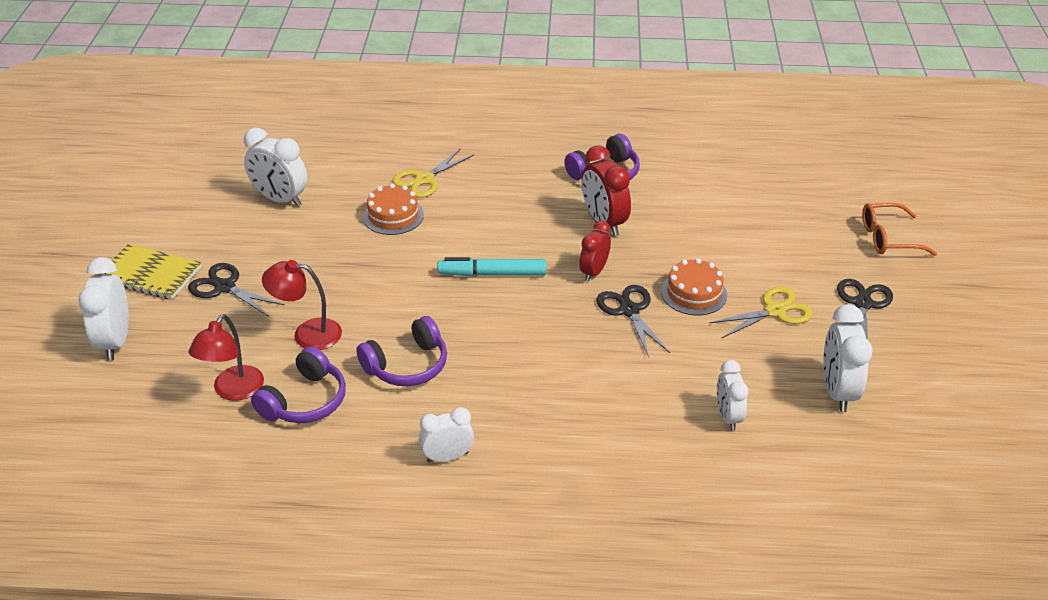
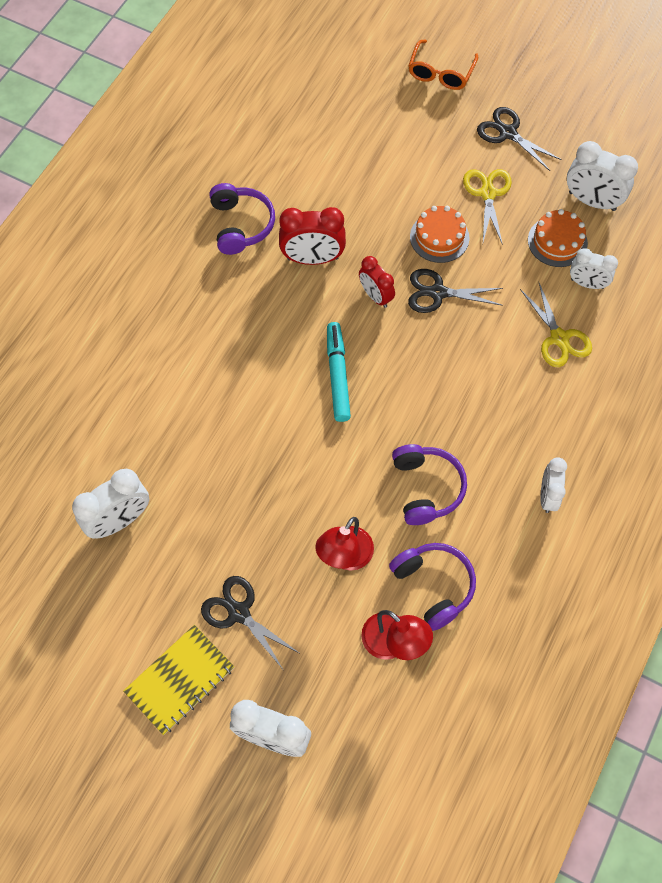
camera: 65 degrees left, 25 degrees up
black scissors [188,263,285,317] -> black scissors turned 75 degrees clockwise [201,576,299,669]
orange cake [363,183,424,235] -> orange cake moved to [528,209,588,267]
yellow scissors [392,148,474,198] -> yellow scissors moved to [520,283,592,367]
turquoise marker [437,257,546,276] -> turquoise marker turned 150 degrees clockwise [327,322,351,422]

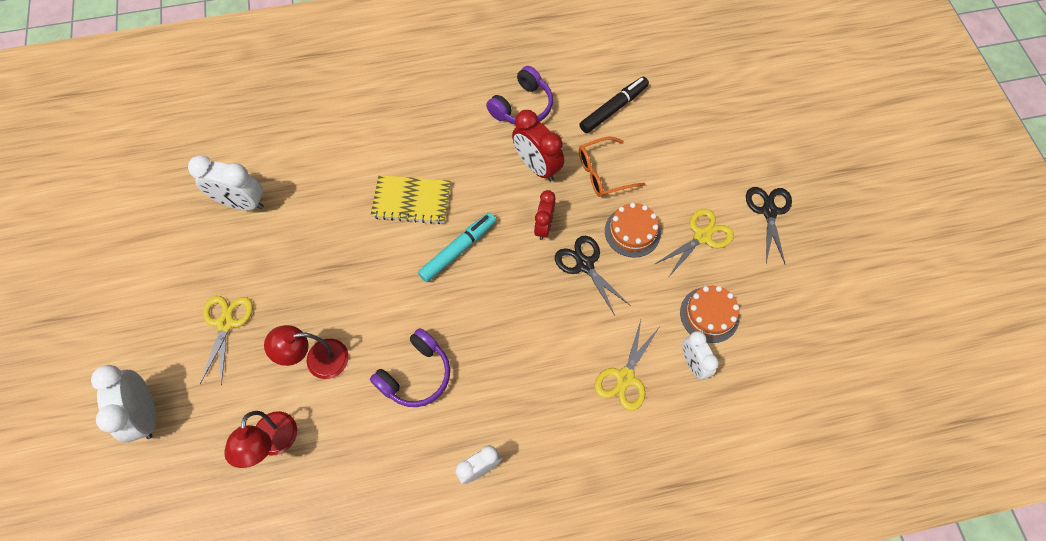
camera: 50 degrees right, 0 degrees up
yellow notebook [123,625,235,735] -> yellow notebook moved to [370,175,451,224]
black scissors [201,576,299,669] -> yellow scissors [200,296,253,386]
purple headphones [389,543,476,631] -> none
orange glasses [408,39,478,90] -> orange glasses moved to [579,137,645,197]
white clock [567,141,638,211] -> none
none -> black marker [579,77,649,133]

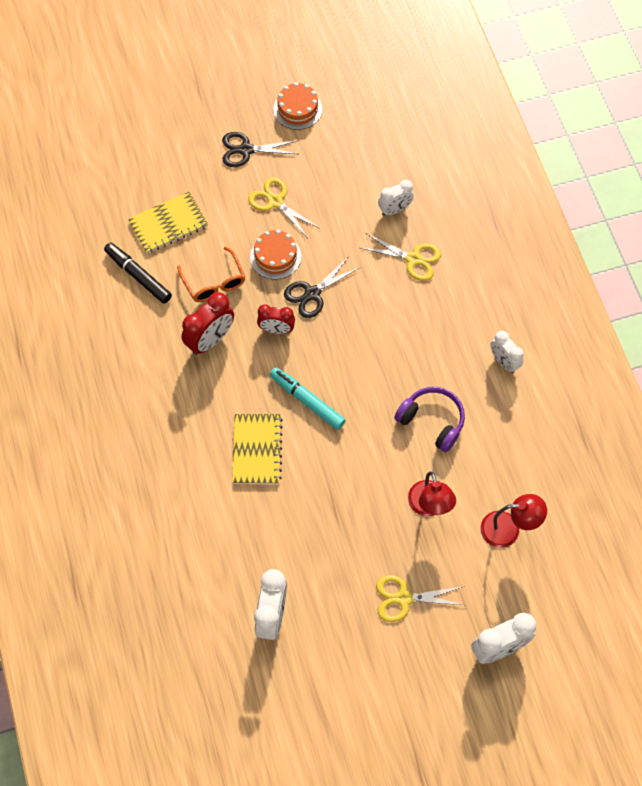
camera: 95 degrees left, 0 degrees up
purple headphones [486,66,553,125] -> none
orange cake [680,285,740,343] -> orange cake moved to [274,82,322,130]
none -> yellow notebook [128,192,208,254]

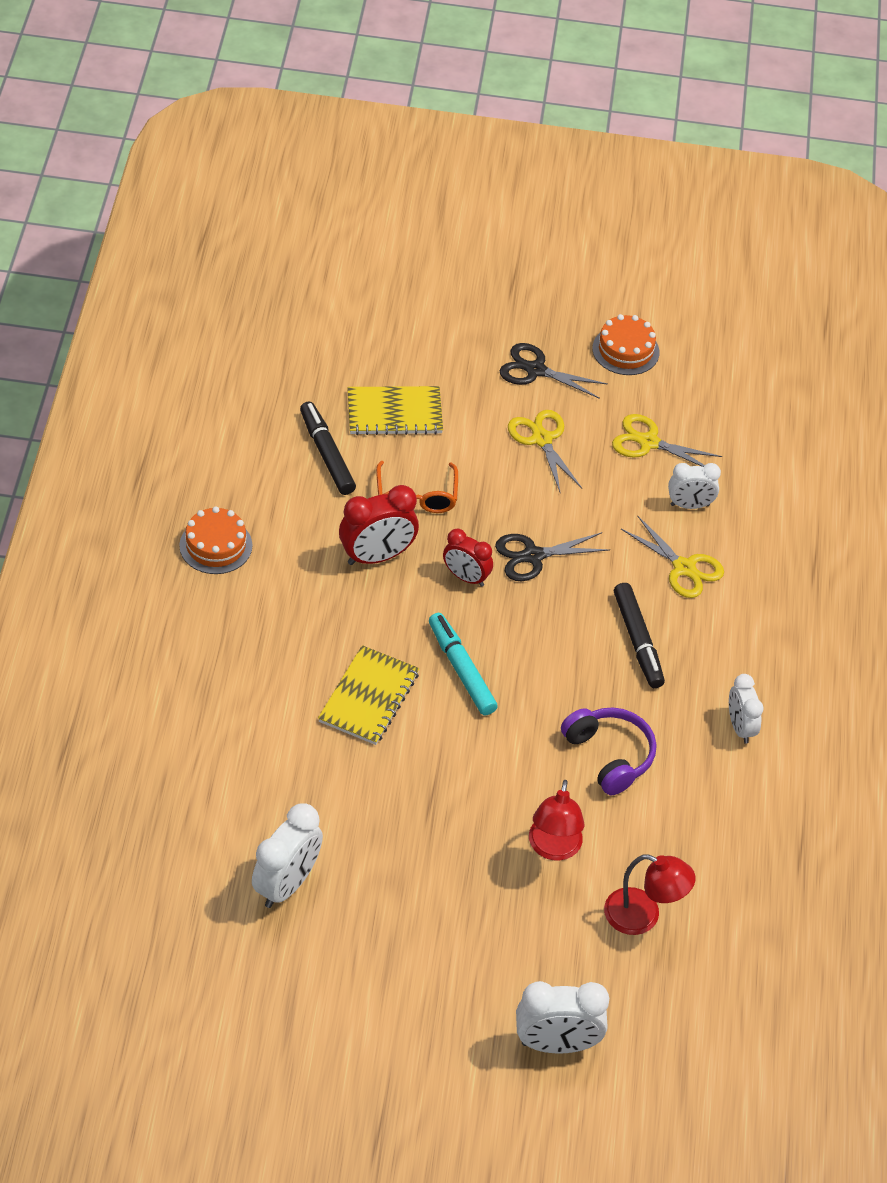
camera: 20 degrees right, 15 degrees down
orange cake [250,230,301,279] -> orange cake moved to [179,506,252,574]
yellow scissors [376,575,465,622] -> yellow scissors moved to [612,414,722,467]
none -> black marker [614,583,665,688]

